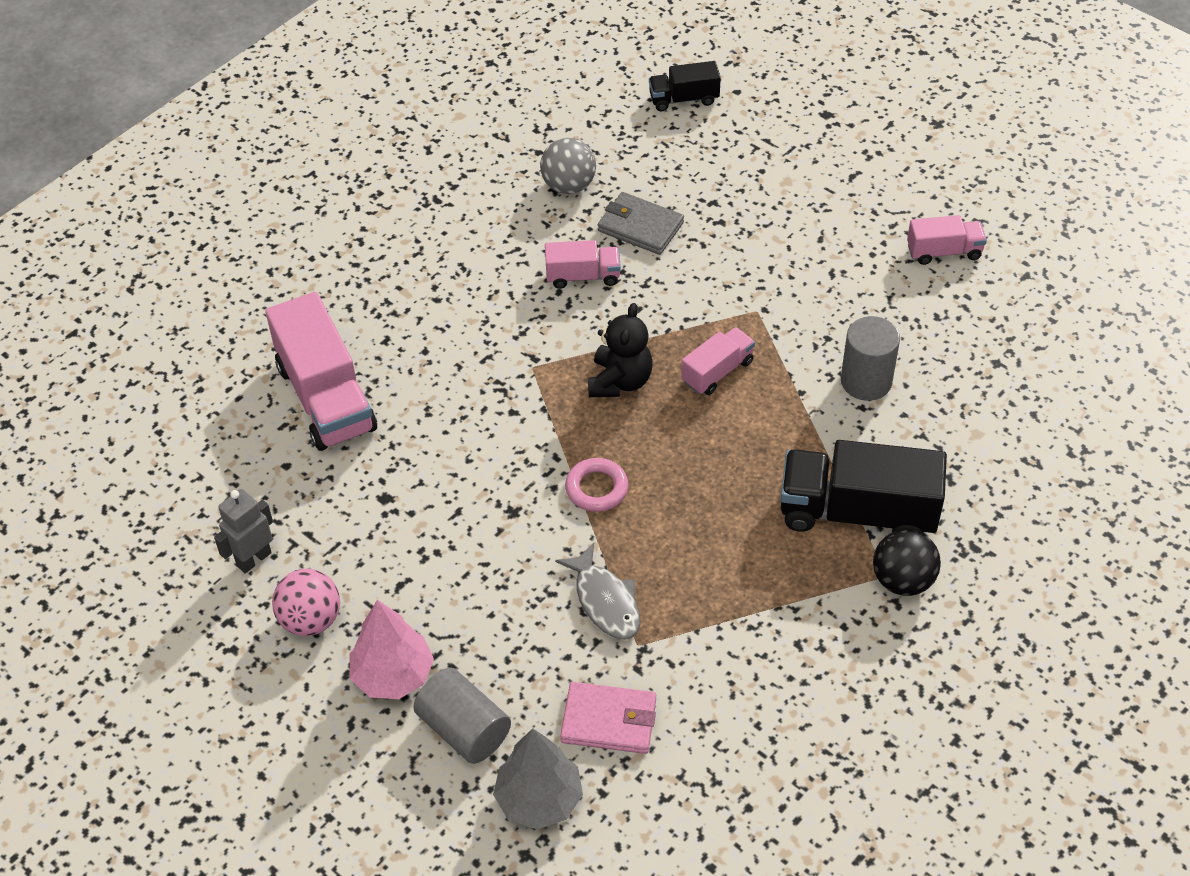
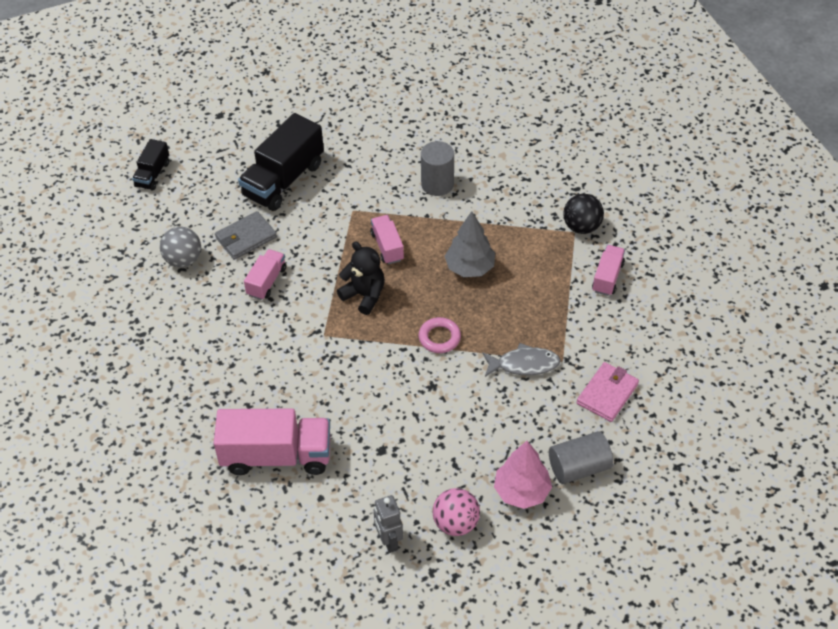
camera: 65 degrees left, 0 degrees up
grey tree [493,728,583,829] -> grey tree moved to [445,211,495,277]
black truck [781,440,947,533] -> black truck moved to [238,113,324,211]
pink truck [907,215,987,265] -> pink truck moved to [592,245,625,296]

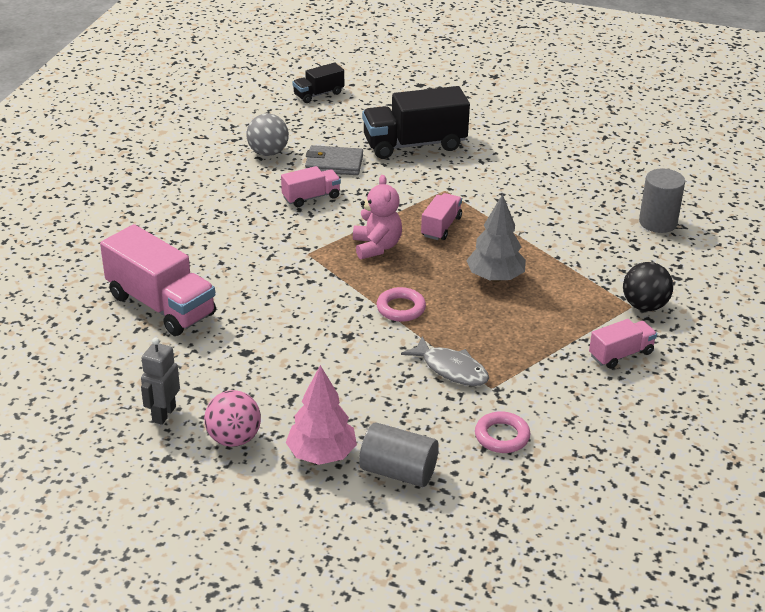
camera: 40 degrees right, 15 degrees down
black teddy bear [337,242,385,315] -> pink teddy bear [353,175,402,259]
grey cylinder [421,141,454,196] -> grey cylinder moved to [639,168,685,233]
pink wallet [577,362,639,422] -> pink ring [475,411,530,453]

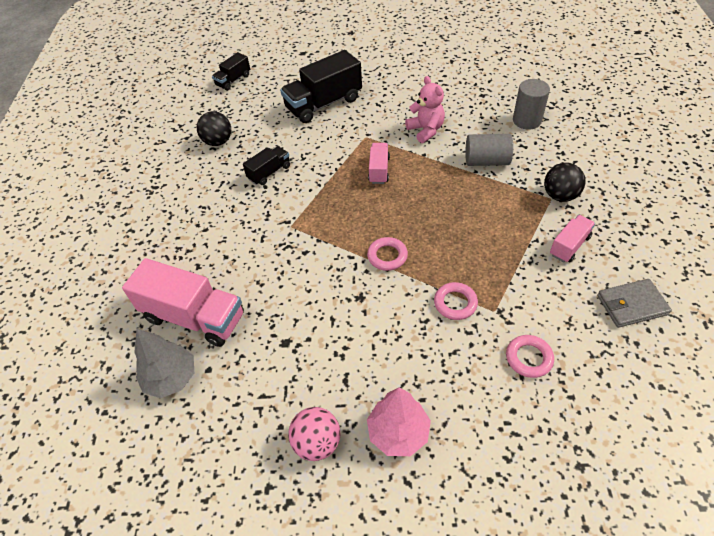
camera: 15 degrees left, 15 degrees up
grey robot [141,338,180,425] -> none
grey ball [246,113,289,156] -> black ball [197,111,231,146]
pink truck [281,166,341,207] -> black truck [243,146,290,185]
grey wallet [305,145,363,175] -> grey wallet moved to [597,279,672,328]
pink teddy bear [353,175,402,259] -> pink teddy bear moved to [405,76,445,143]
grey cylinder [359,422,439,487] -> grey cylinder moved to [466,134,513,166]
grey fish [401,337,489,386] -> pink ring [434,282,478,320]
grey tree [466,194,526,282] -> grey tree moved to [134,329,194,398]

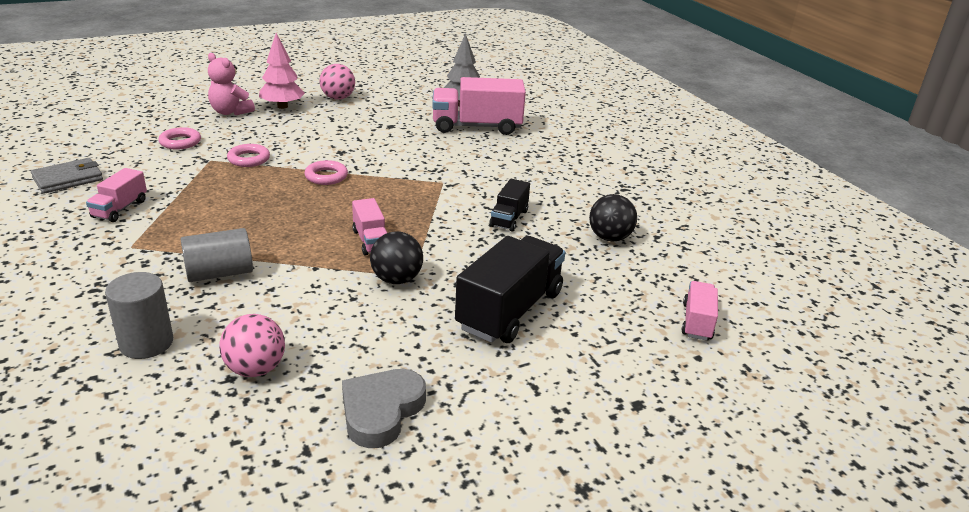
camera: 150 degrees right, 20 degrees down
black truck [212,52,250,91] -> pink truck [682,281,718,341]
pink teddy bear [405,76,445,143] -> pink teddy bear moved to [208,53,255,115]
black ball [544,163,586,202] -> black ball moved to [370,231,423,284]
none -> pink ball [219,314,285,377]
none -> grey heart [342,369,426,448]

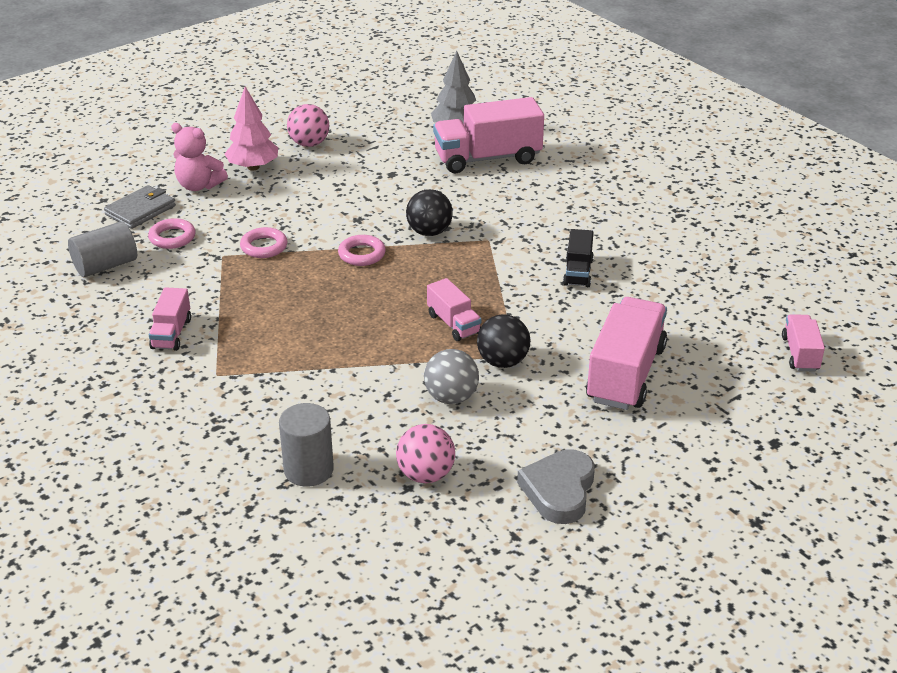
camera: 10 degrees left, 5 degrees up
grey wallet [31,158,103,194] -> grey wallet moved to [104,185,176,229]
grey cylinder [180,228,253,282] -> grey cylinder moved to [68,221,137,277]
black truck [455,236,565,343] -> pink truck [586,297,667,410]
black ball [589,194,637,241] -> black ball moved to [406,189,453,236]
none -> grey ball [424,349,479,404]

